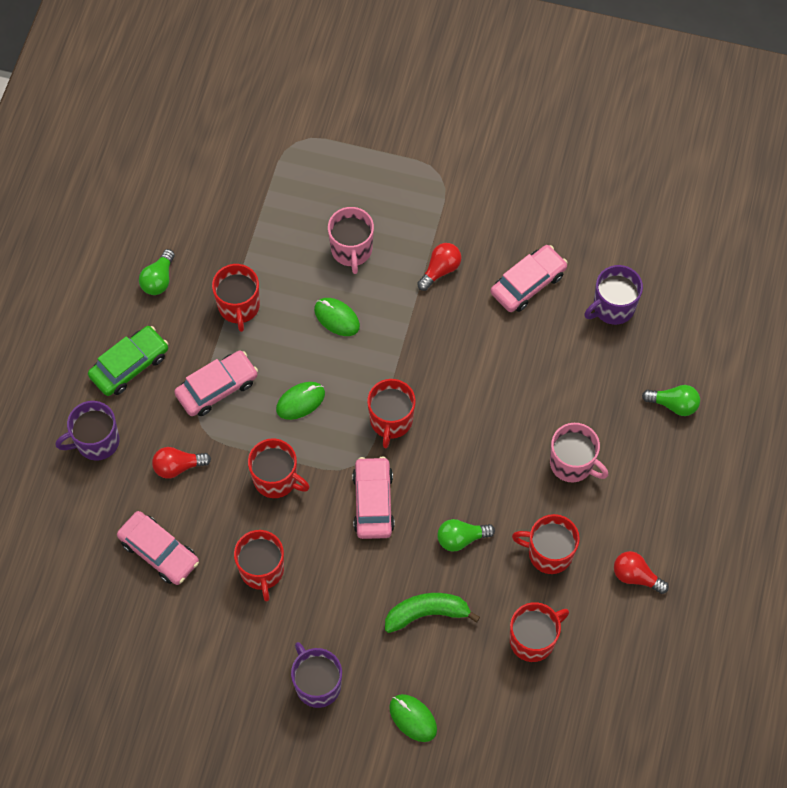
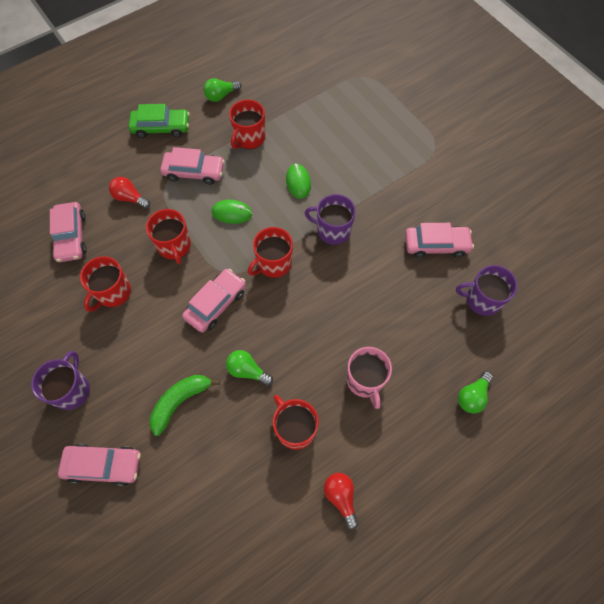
camera: 40 degrees right, 0 degrees up
purple mug [56,401,119,461] -> purple mug moved to [305,194,356,245]
pink mug [328,207,374,274] -> none
green banana [385,593,480,633] -> green banana turned 75 degrees counterclockwise [149,375,220,436]
green mouse [389,694,437,742] -> pink car [58,444,140,486]
red light bulb [417,243,461,291] -> none
red mug [510,602,569,662] -> none
green light bulb [642,385,700,416] -> green light bulb turned 75 degrees clockwise [458,371,493,413]

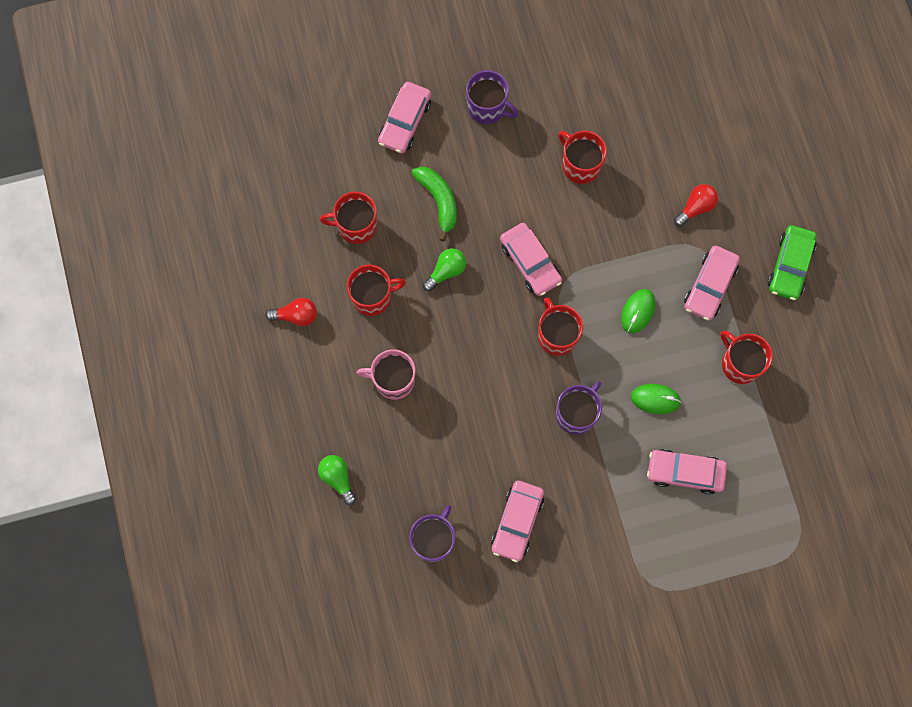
camera: 110 degrees right, 10 degrees up
pink car [50,202,87,262] -> pink car moved to [647,449,727,494]
red mug [146,209,191,264] -> red mug moved to [320,192,377,244]
green light bulb [203,78,241,102] -> none

